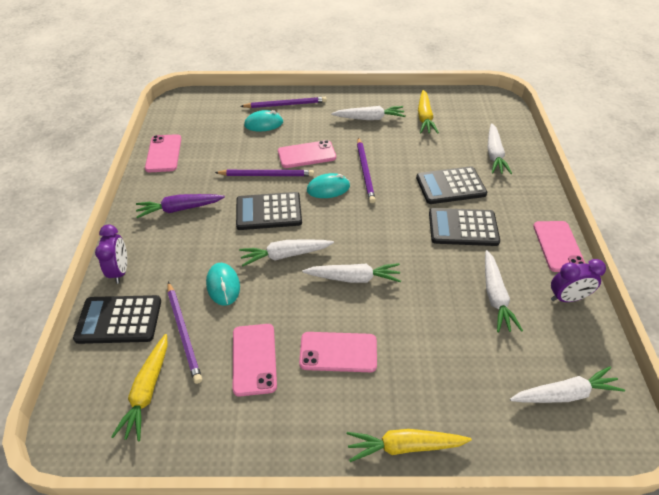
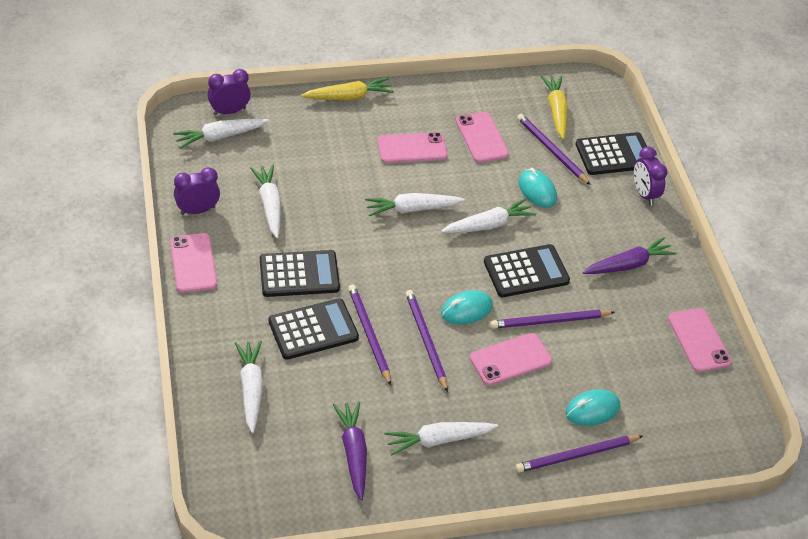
camera: 165 degrees right, 0 degrees up
yellow carrot [418,90,439,134] -> purple carrot [333,401,367,500]
none -> purple clock [208,69,251,115]
none -> purple pencil [348,284,391,386]

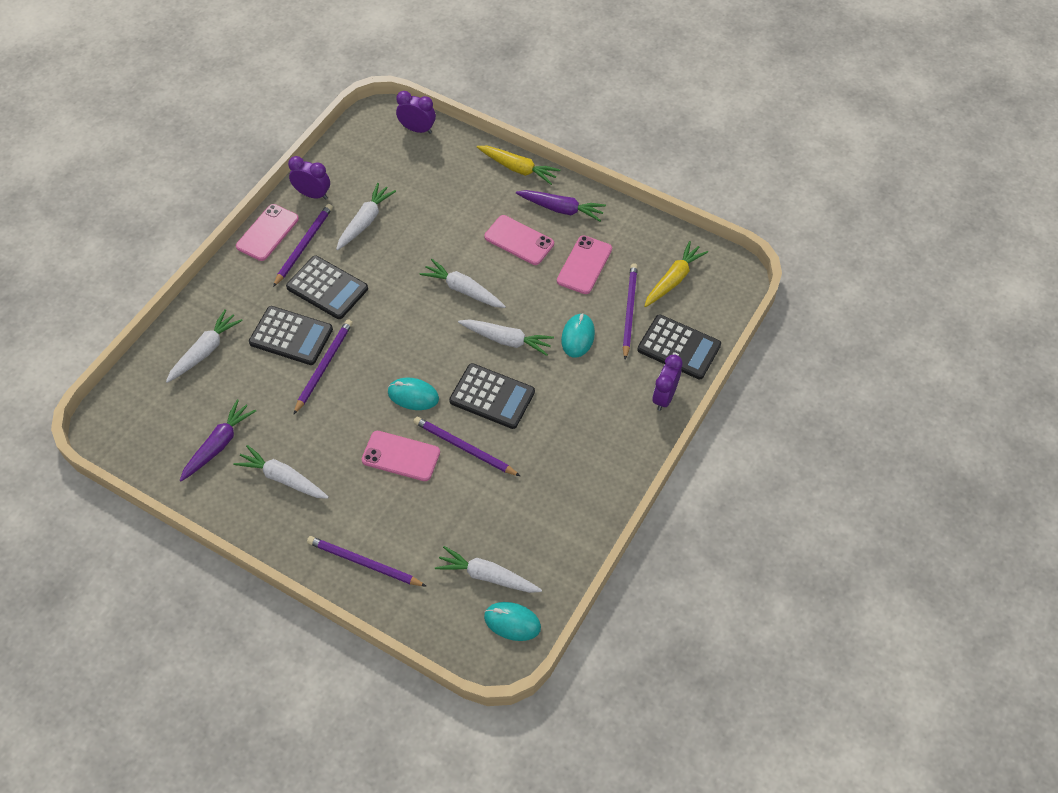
camera: 45 degrees right, 10 degrees up
white carrot [173,119,269,149] -> white carrot moved to [435,546,542,593]
purple pencil [405,290,448,393] -> purple pencil moved to [273,204,333,287]
turquoise mouse [565,389,620,426] -> turquoise mouse moved to [484,602,541,641]
purple carrot [583,237,677,274] -> purple carrot moved to [516,190,606,221]
pink phone [668,308,732,372] -> none

